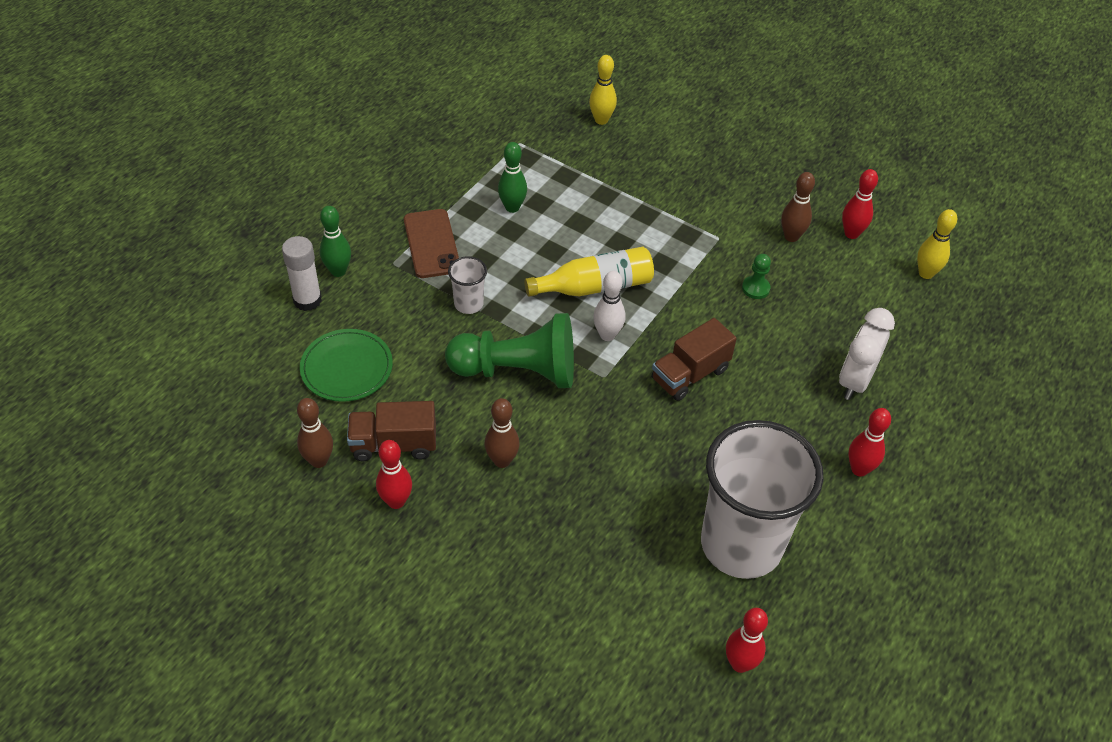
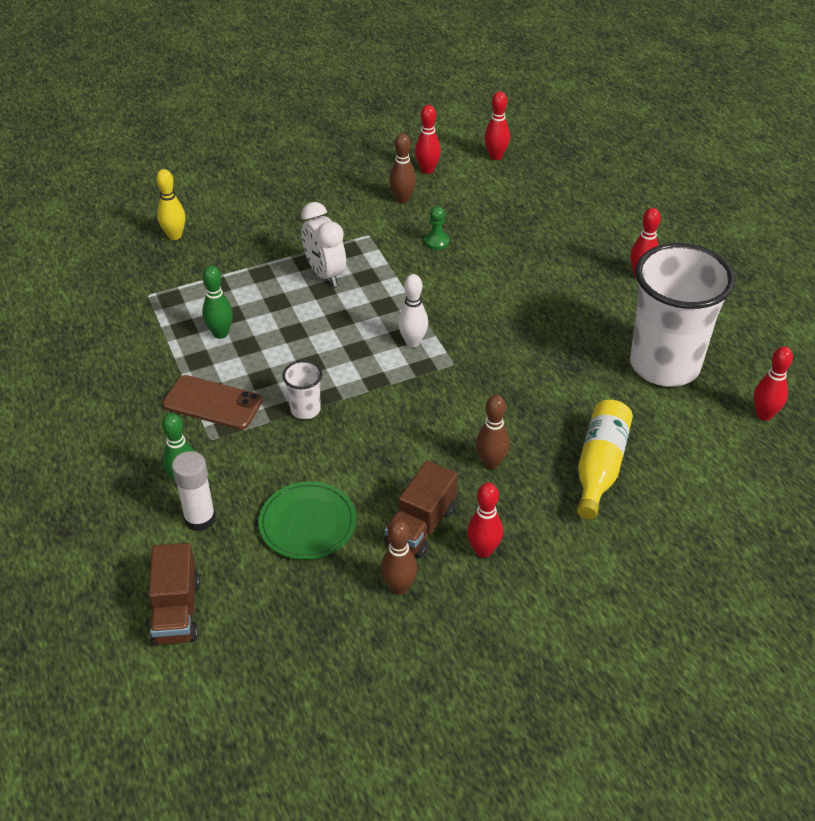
camera: 55 degrees left, 5 degrees down
green pawn [445,313,574,388] -> none
yellow bottle [524,247,654,297] -> yellow bottle moved to [577,400,633,520]
brown truck [652,318,737,401] -> brown truck moved to [149,543,200,645]
white clock [839,308,895,400] -> white clock moved to [301,202,346,287]
yellow bowling pin [917,209,957,279] -> red bowling pin [484,92,510,160]

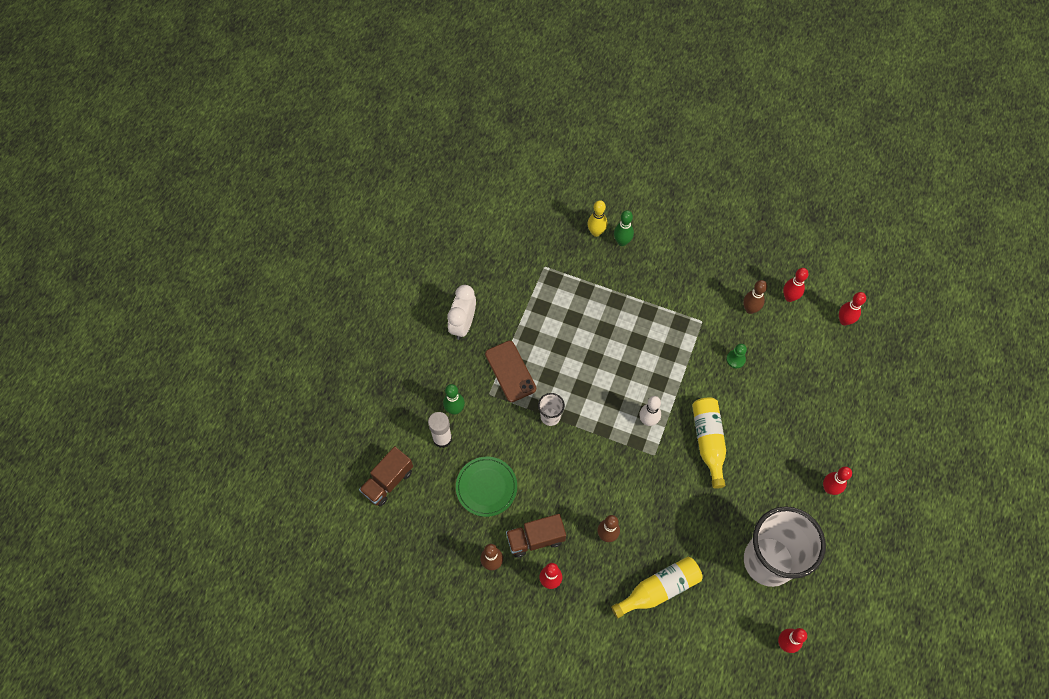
camera: 45 degrees right, 20 degrees up
green bowling pin [202,266,233,339] -> green bowling pin moved to [614,210,634,246]
white clock [301,202,346,287] -> white clock moved to [447,285,476,340]
none -> yellow bottle [692,397,726,489]

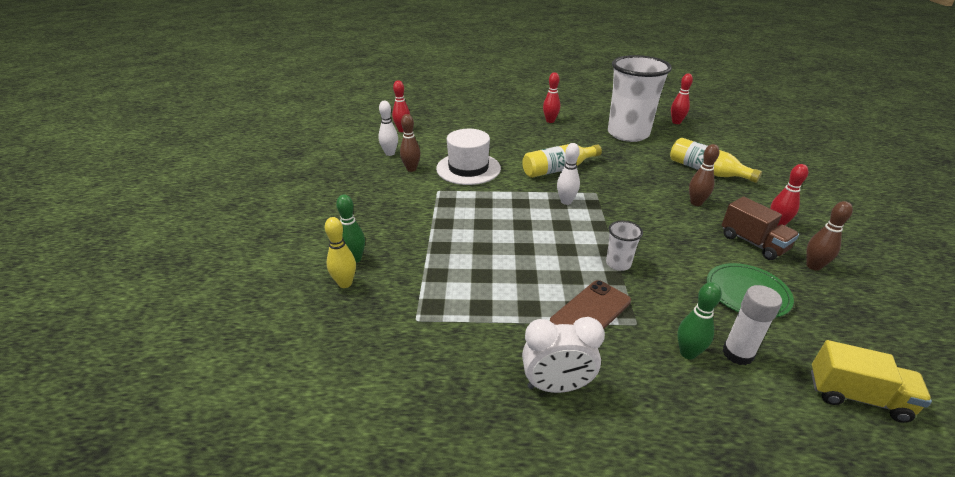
camera: 110 degrees left, 30 degrees down
brown truck [359,446,413,507] -> yellow truck [811,340,932,423]
green pawn [726,344,747,368] -> white hat [436,129,501,185]
red bowling pin [783,268,809,302] -> white bowling pin [378,101,398,156]

